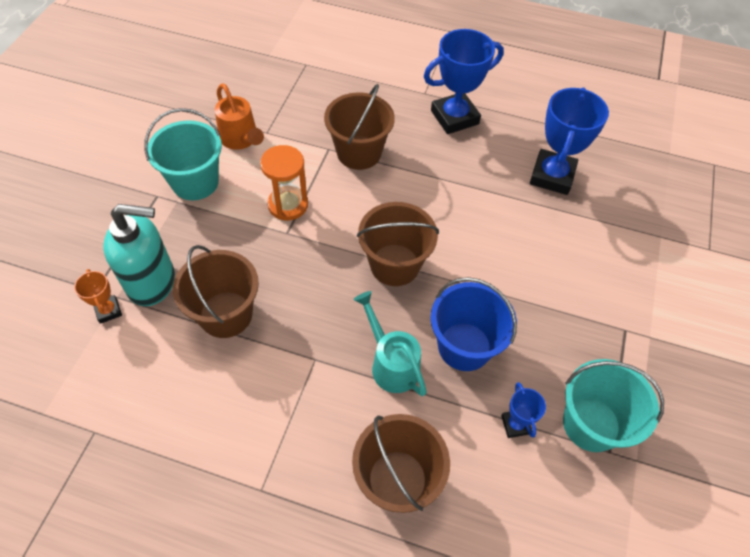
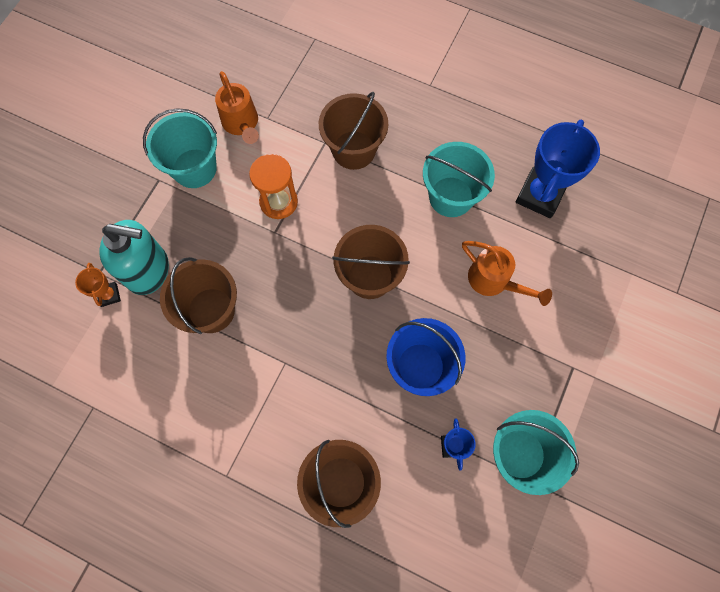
camera: 10 degrees right, 15 degrees up
turquoise watering can [353,291,427,396] -> none
blue trophy [424,29,504,134] -> none
none -> turquoise bucket [423,142,495,217]
none -> orange watering can [462,241,552,306]

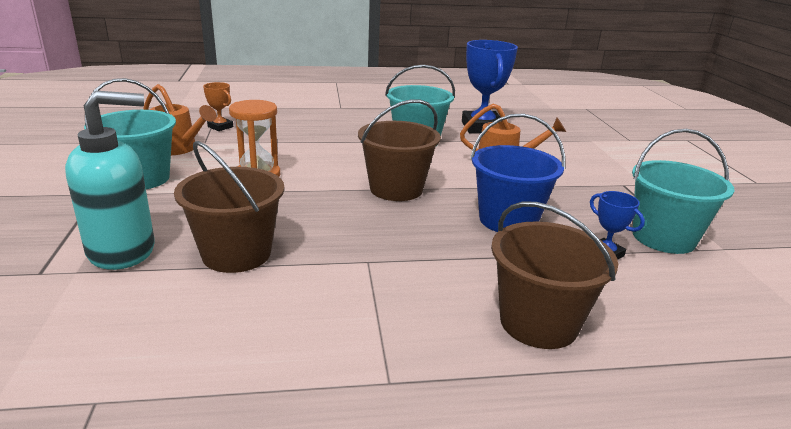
camera: 35 degrees left, 45 degrees down
orange trophy [75,263,121,307] -> orange trophy moved to [203,82,233,131]
brown bucket [319,92,388,170] -> none

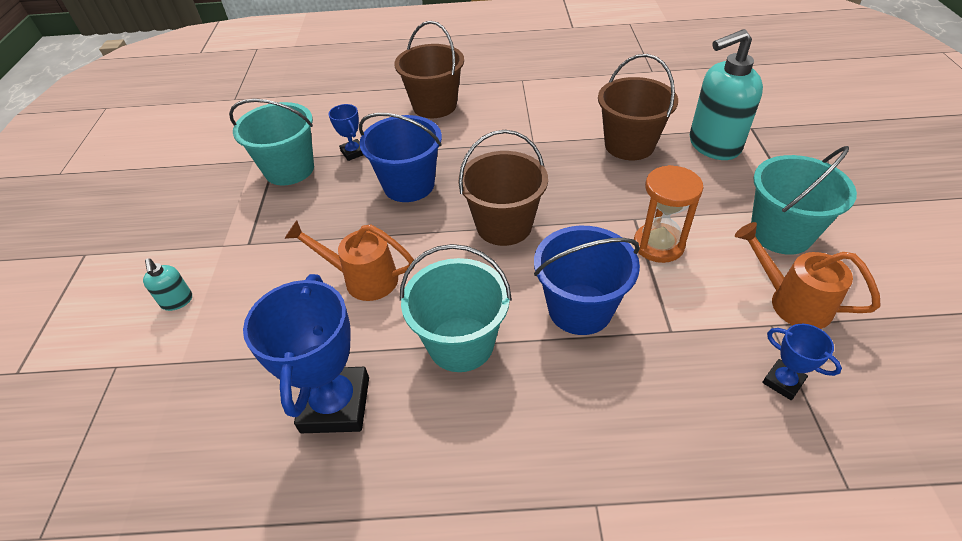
camera: 170 degrees left, 20 degrees up
orange trophy [203,82,233,131] -> blue trophy [762,324,842,400]
none -> turquoise soap dispenser [143,258,192,311]
none -> blue bucket [534,226,640,335]

